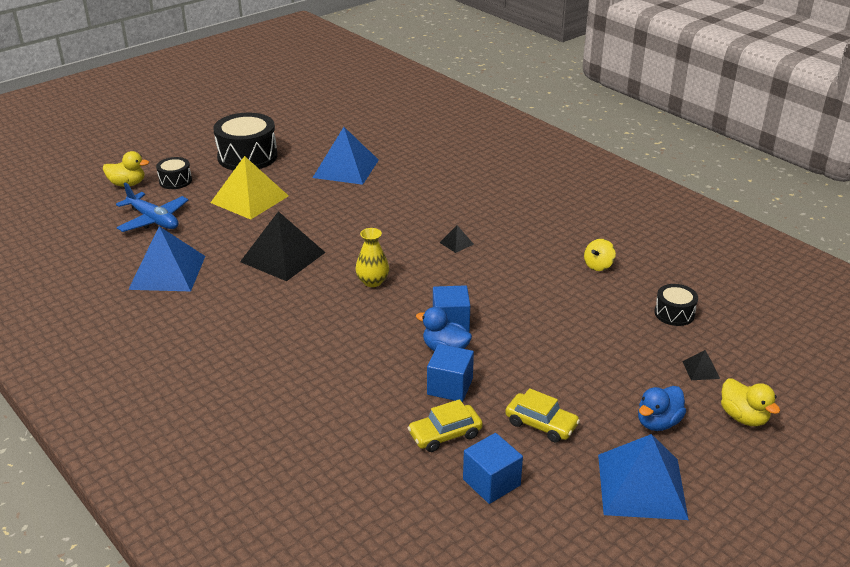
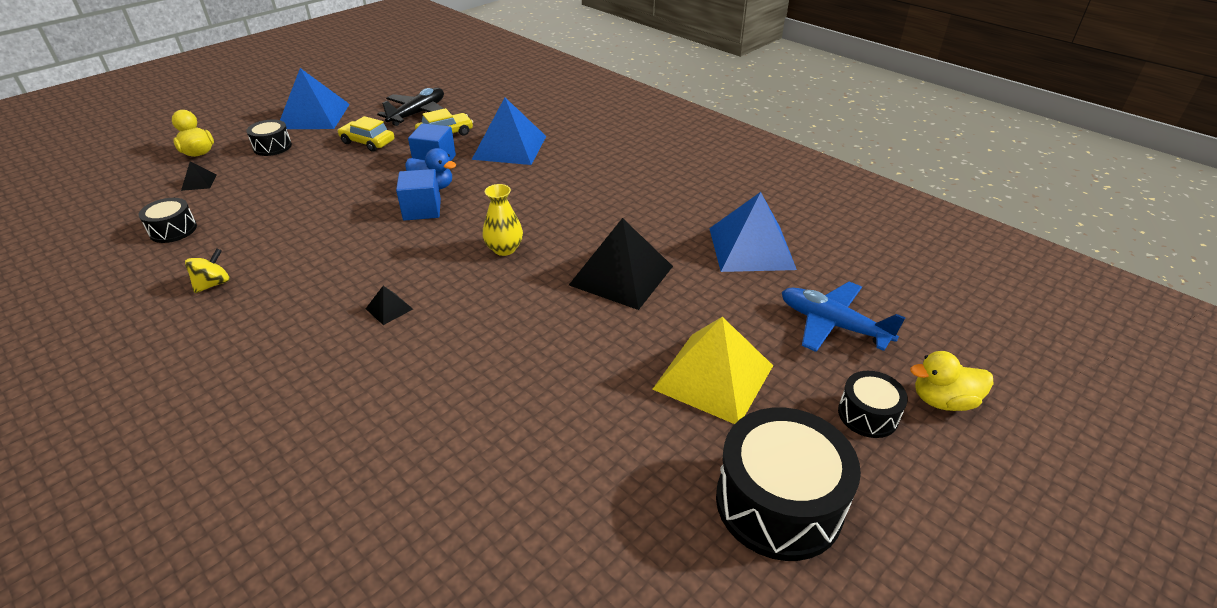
camera: 175 degrees right, 5 degrees up
blue pyramid [313,127,379,185] -> blue pyramid moved to [472,97,546,165]
blue cube [463,433,523,504] -> black plane [377,88,444,126]
blue duck [638,386,686,431] -> black drum [246,119,292,156]

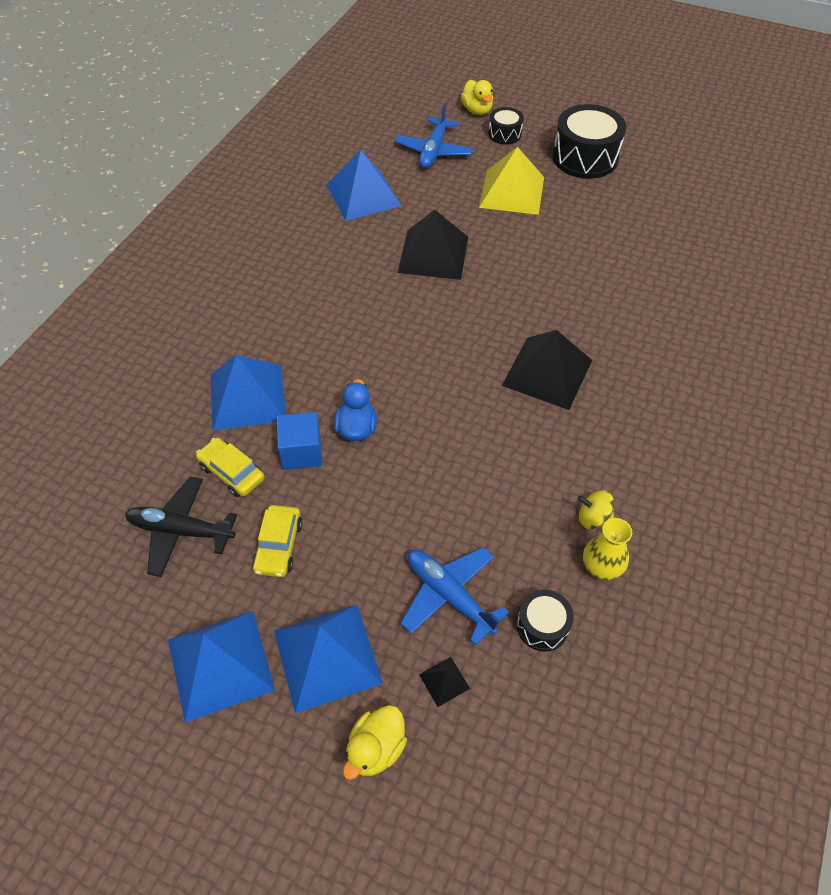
camera: 110 degrees left, 15 degrees up
black drum [246,119,292,156] -> blue pyramid [274,604,383,713]
black pyramid [366,286,413,325] -> black pyramid [502,330,592,410], size x2.40
blue cube [396,169,441,221] -> none
yellow vase [482,184,523,256] -> yellow vase moved to [583,518,632,580]
none -> blue plane [400,547,509,645]

